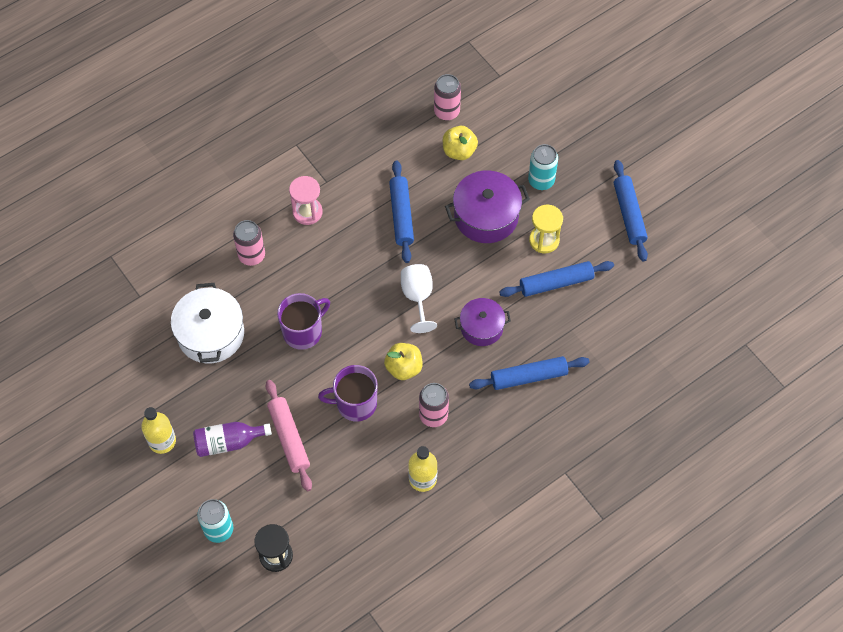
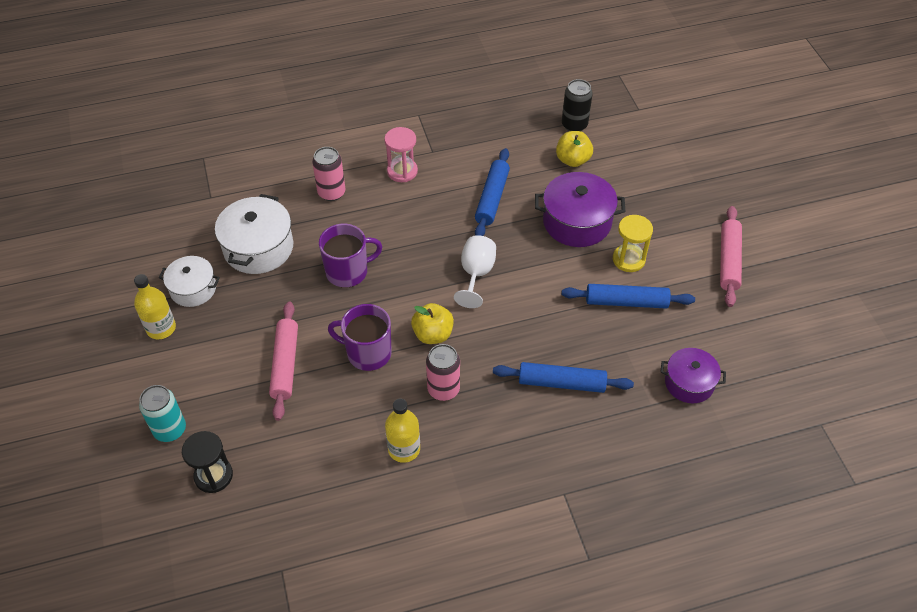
camera: 20 degrees right, 10 degrees down
purple bottle [193,422,272,457] -> none
pink can [434,74,461,121] -> black can [562,79,593,131]
purple pot [454,298,511,346] -> purple pot moved to [660,348,726,403]
turquoise can [528,144,558,190] -> none
blue rolling pin [614,160,648,262] -> pink rolling pin [720,206,742,307]
none -> white pot [159,256,220,307]

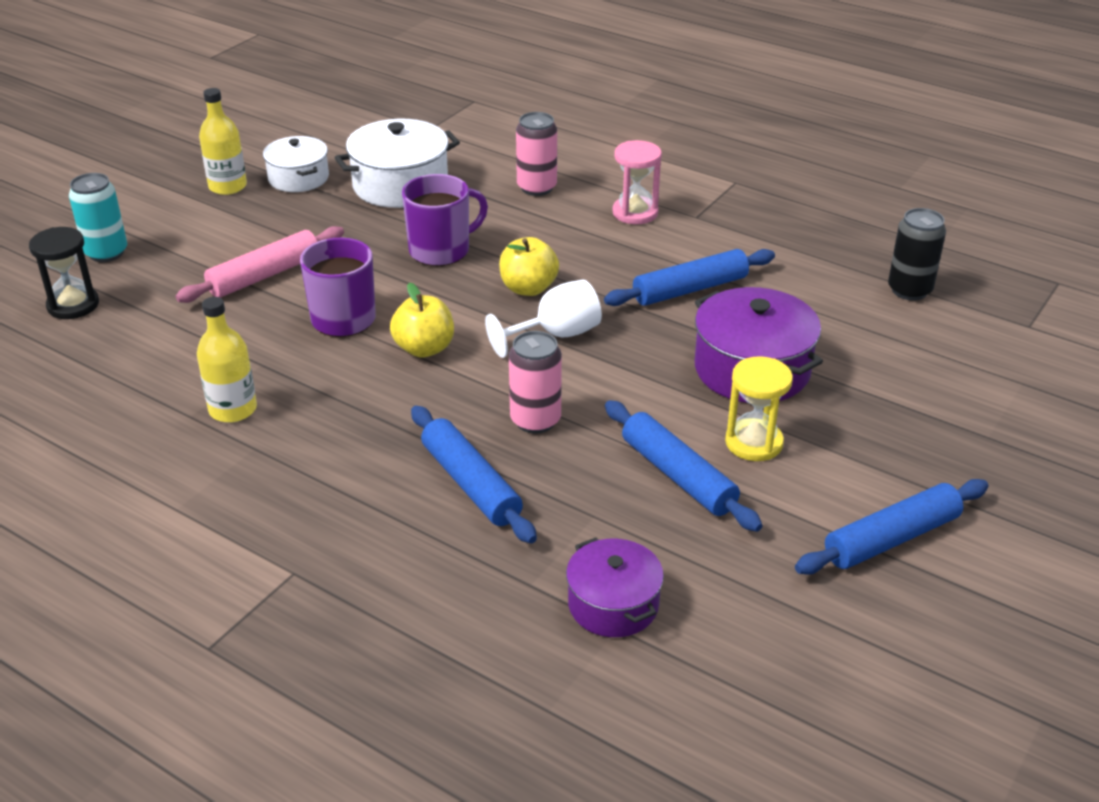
camera: 50 degrees right, 15 degrees down
purple mug [319,224,382,288] -> purple mug turned 60 degrees counterclockwise [402,174,488,266]
pink can [426,344,460,401] -> pink can moved to [509,331,562,434]
yellow apple [556,131,593,167] -> yellow apple moved to [499,237,559,296]
pink rolling pin [720,206,742,307] -> blue rolling pin [795,479,988,575]

